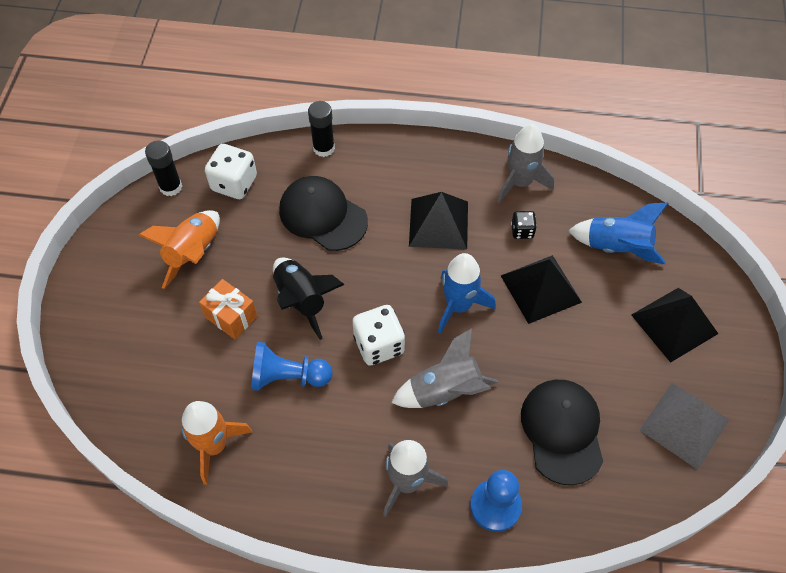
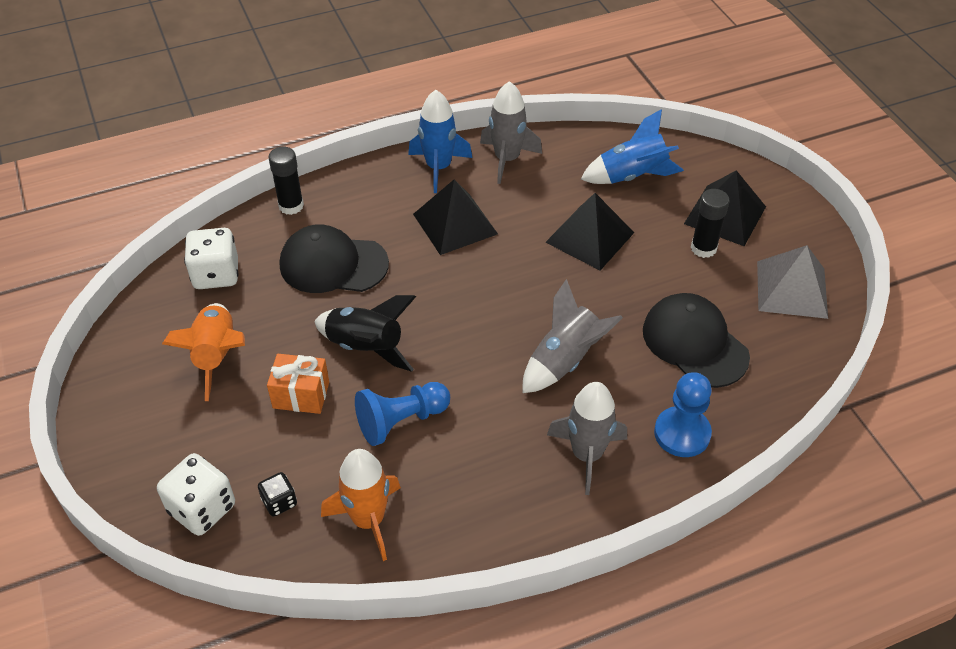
camera: 30 degrees left, 10 degrees down
black glue stick [145,140,182,196] -> black glue stick moved to [691,189,730,258]
white dice [352,305,405,366] -> white dice moved to [157,453,235,536]
blue rocket [438,253,495,334] -> blue rocket moved to [408,90,472,193]
black dice [511,211,537,239] -> black dice moved to [258,472,297,516]

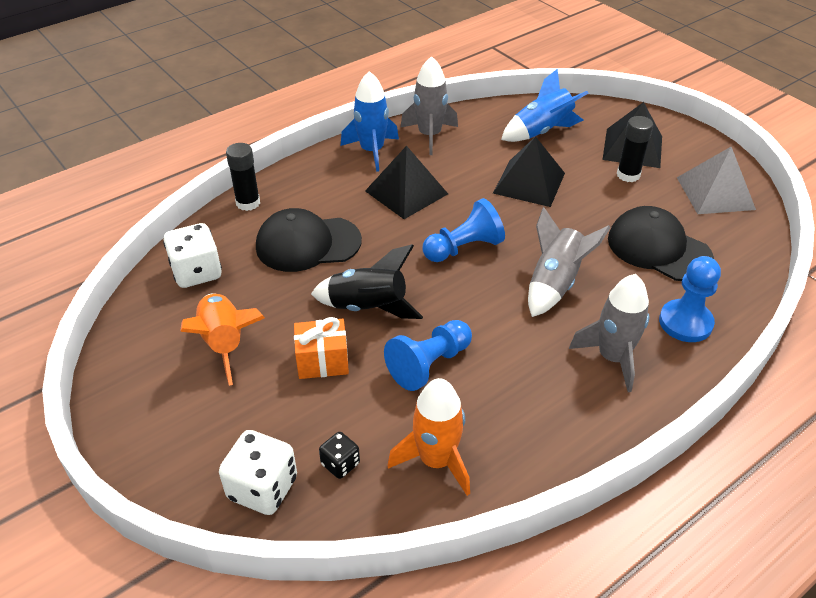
camera: 15 degrees left, 5 degrees down
none -> blue pawn [422,198,505,262]

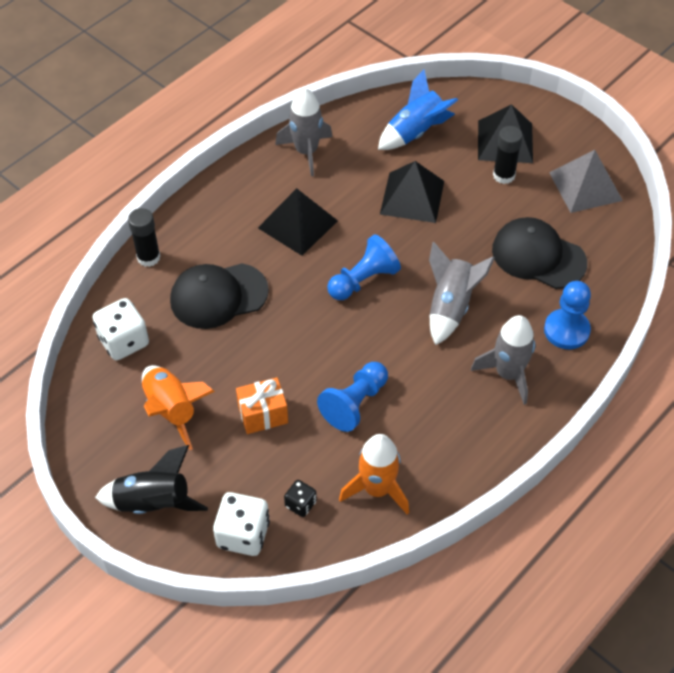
camera: 10 degrees left, 10 degrees up
black rocket [311,244,423,319] -> black rocket moved to [95,445,208,514]
blue rocket [341,71,399,172] -> none

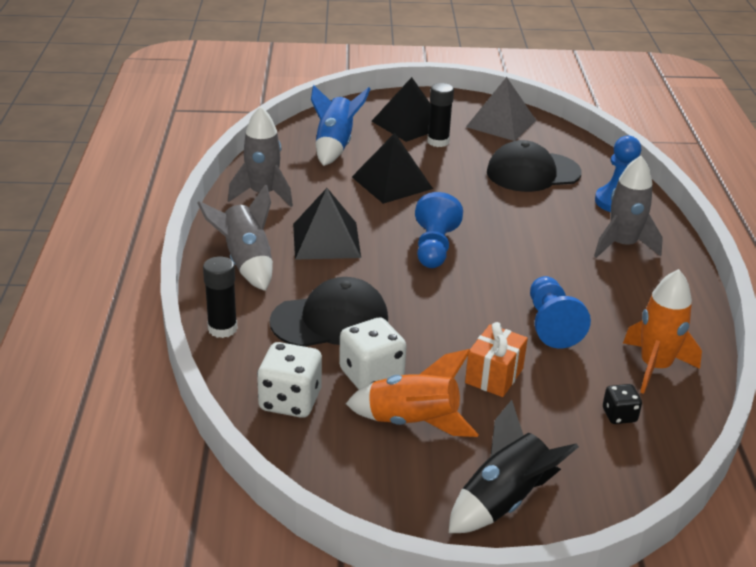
camera: 45 degrees left, 20 degrees down
black cap [170,263,269,329] -> black cap turned 135 degrees counterclockwise [270,277,388,347]
white dice [213,492,270,556] -> white dice moved to [339,318,406,390]
grey rocket [429,241,495,345] -> grey rocket moved to [198,184,273,291]

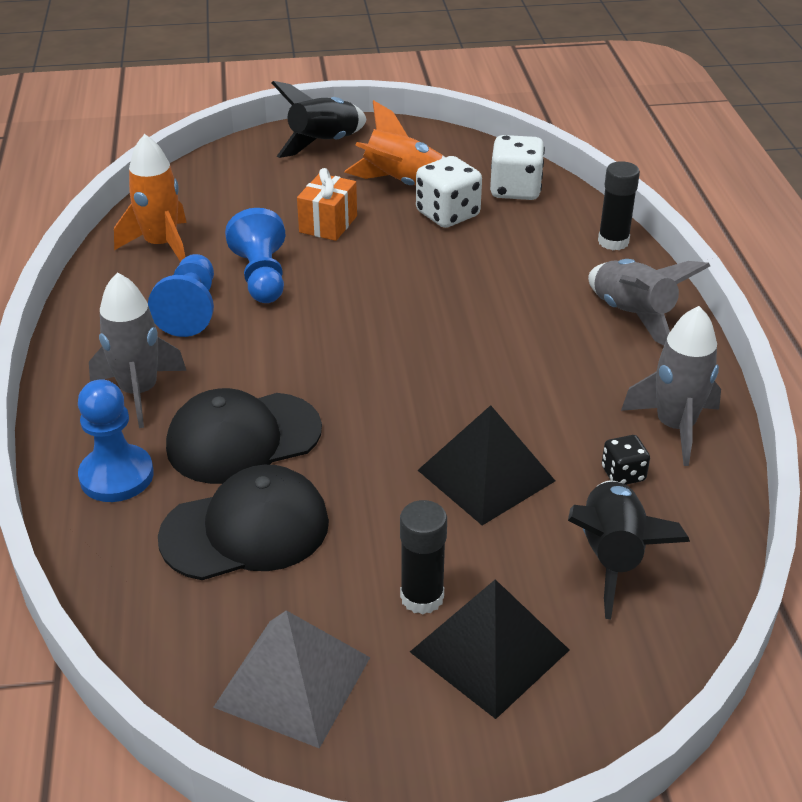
camera: 175 degrees right, 5 degrees up
black cap [270,277,388,347] -> black cap moved to [166,388,322,484]
black pyramid [293,188,361,260] -> none
blue rocket [311,85,370,166] -> black rocket [568,480,690,620]
blue pawn [415,192,463,268] -> blue pawn moved to [148,254,214,337]
black dice [603,384,642,424] -> black dice moved to [602,435,650,485]

